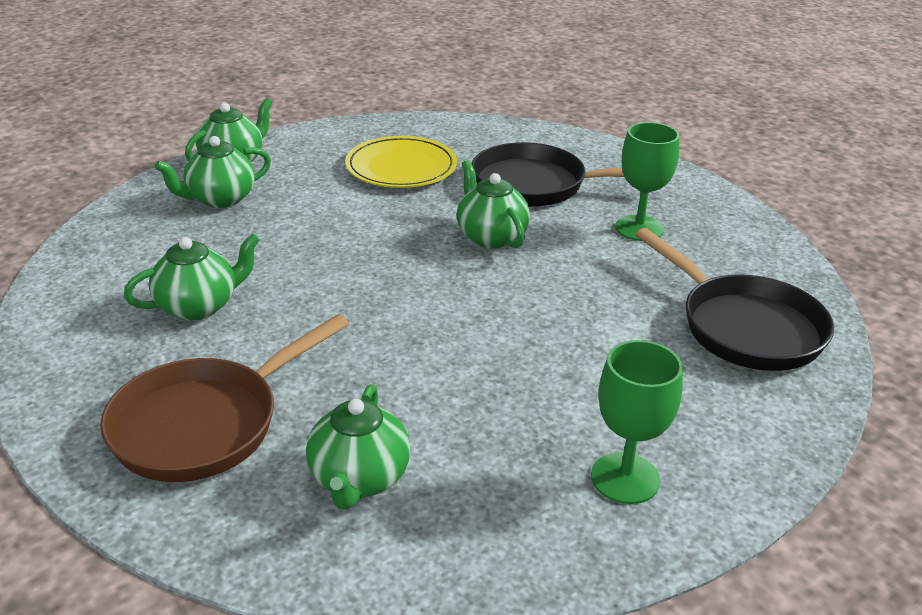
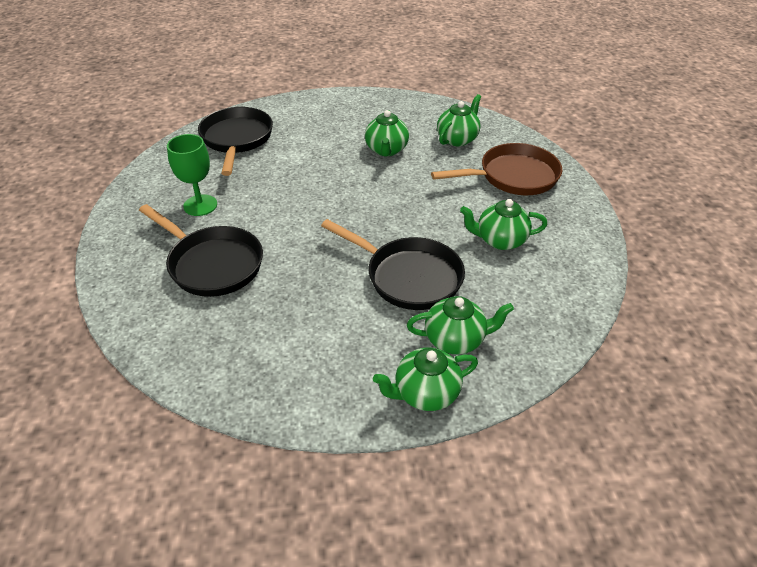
camera: 150 degrees left, 10 degrees up
yellow plate [345,136,457,188] -> none
green teapot [457,160,530,249] -> green teapot moved to [365,110,409,156]
green goblet [591,340,683,504] -> none
none -> black pan [321,219,465,310]

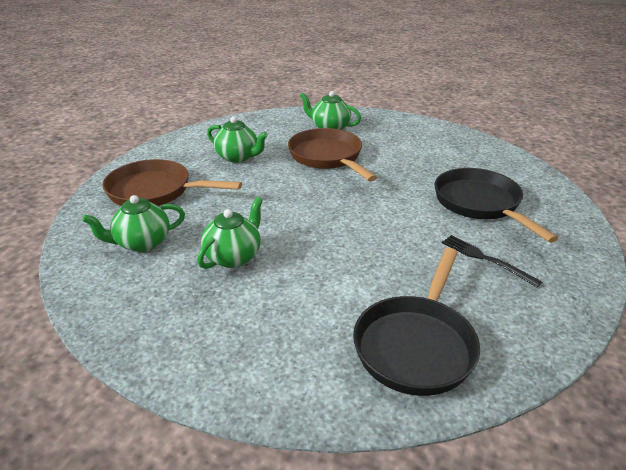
camera: 150 degrees left, 10 degrees down
green goblet [167,134,217,216] -> black fork [442,235,542,287]
black pan [321,219,465,310] -> brown pan [288,128,377,181]
green teapot [373,347,478,411] -> none

